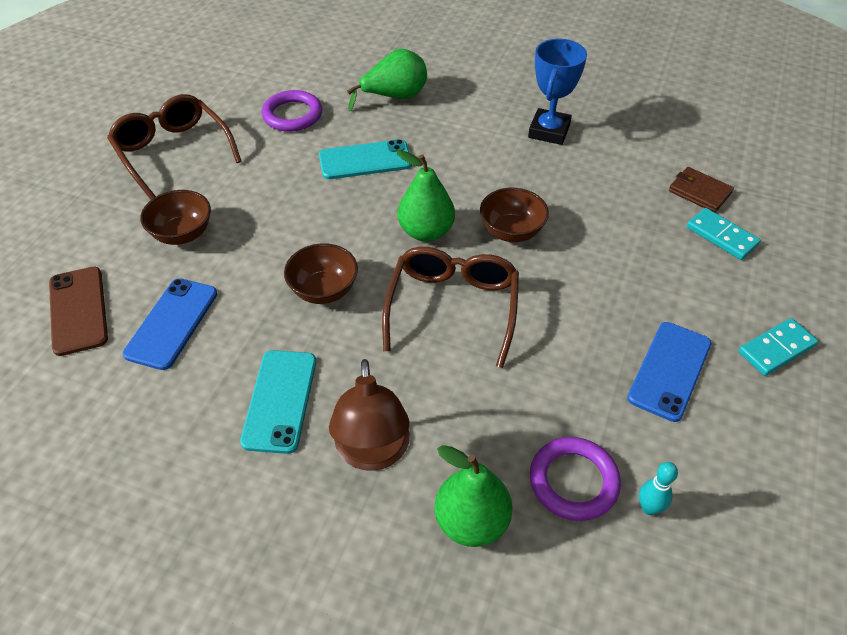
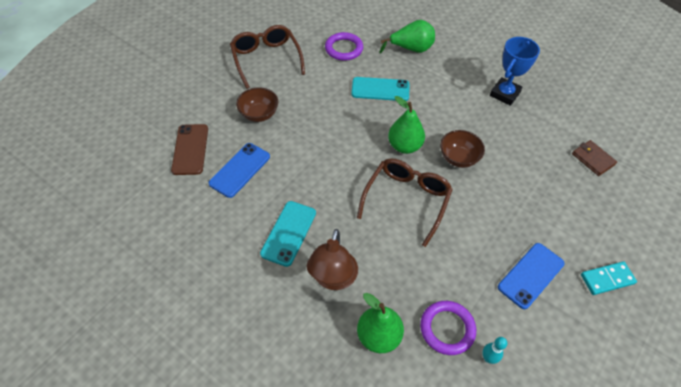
camera: 15 degrees right, 5 degrees up
brown bowl [284,243,358,304] -> none
turquoise domino [687,208,761,260] -> none

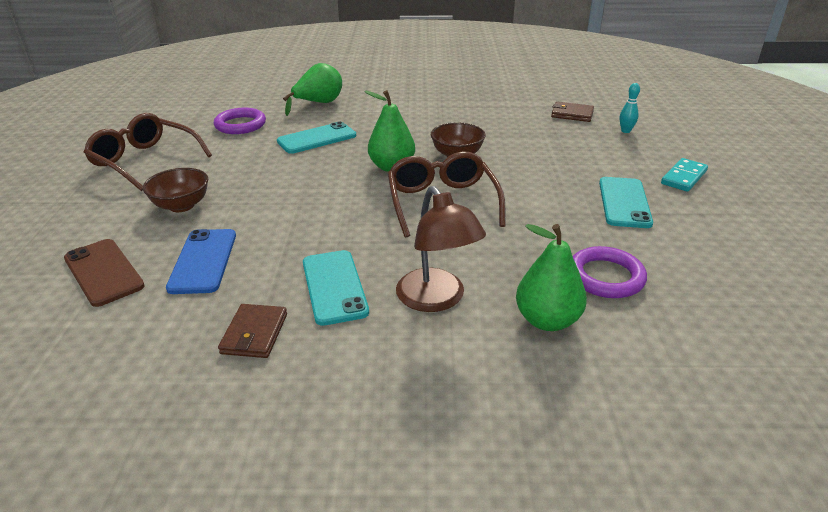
camera: 35 degrees left, 20 degrees down
turquoise bowling pin [482,337,507,364] -> turquoise bowling pin moved to [619,83,640,133]
blue trophy [490,37,540,106] -> none
blue phone [498,243,565,309] -> turquoise phone [599,177,653,228]
none -> brown wallet [218,304,287,358]

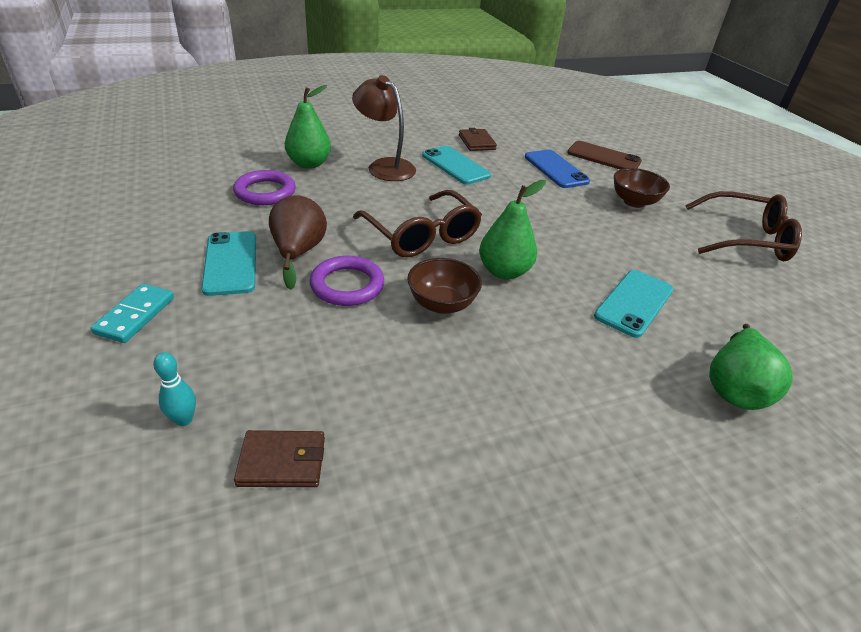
camera: 155 degrees right, 5 degrees up
purple ring [214,108,266,134] -> purple ring moved to [310,256,384,306]
none -> brown pear [269,195,327,290]

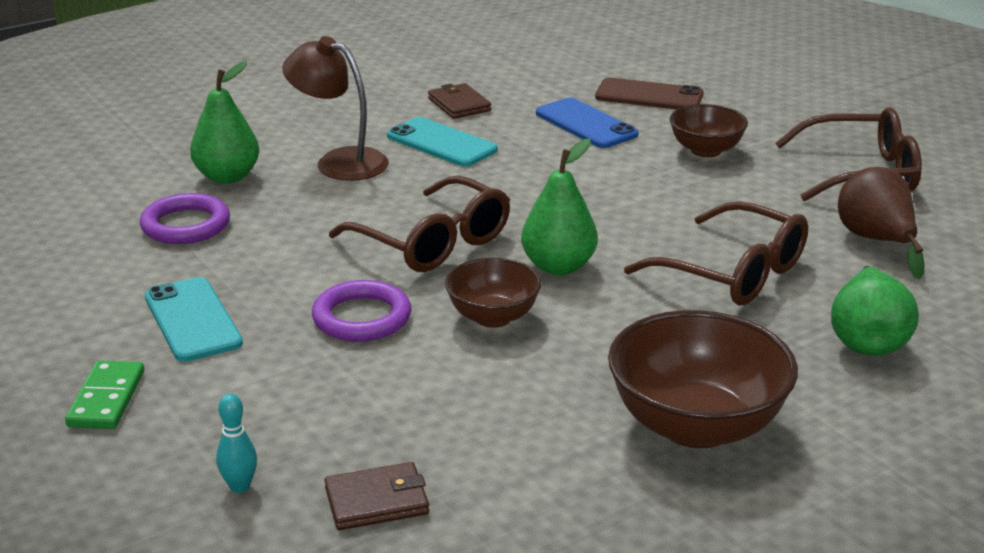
camera: 10 degrees left, 10 degrees down
turquoise domino [90,284,174,343] -> green domino [65,360,144,429]
brown pear [269,195,327,290] -> brown pear moved to [838,167,925,279]
turquoise phone [594,270,673,338] -> brown glasses [624,201,808,305]
none -> brown bowl [608,310,798,448]

